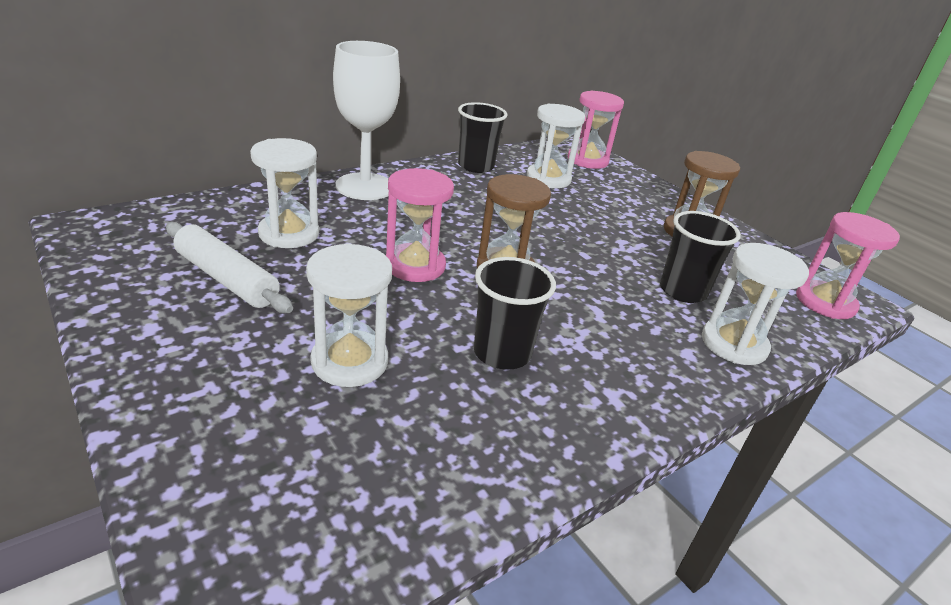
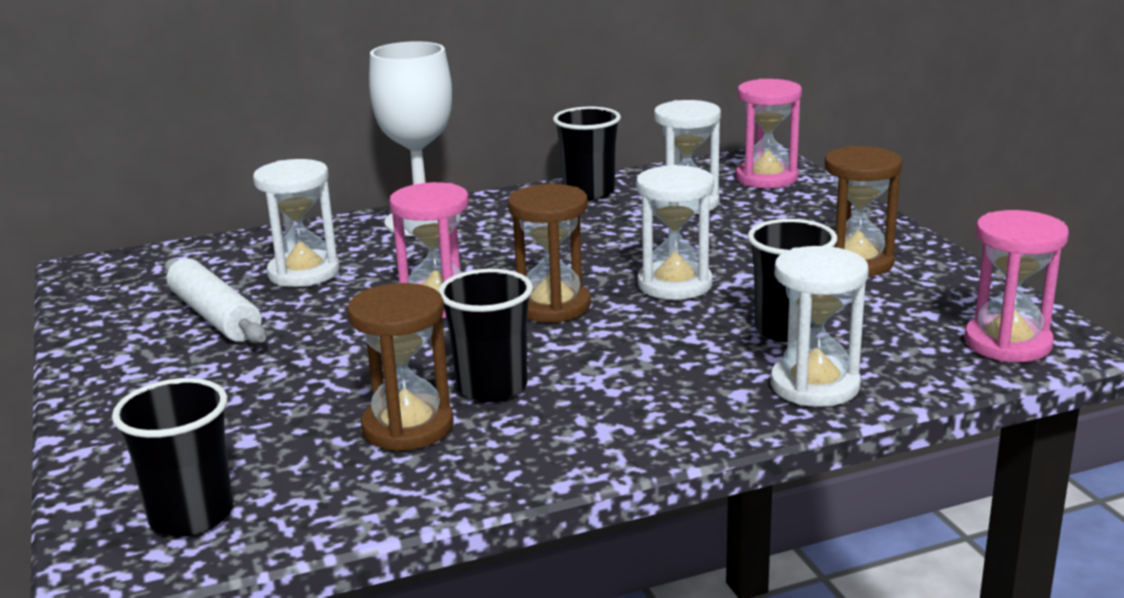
camera: 20 degrees right, 10 degrees down
white hourglass [306,243,392,387] -> white hourglass moved to [636,165,714,300]
none -> black cup [112,378,233,537]
none -> brown hourglass [347,283,454,451]

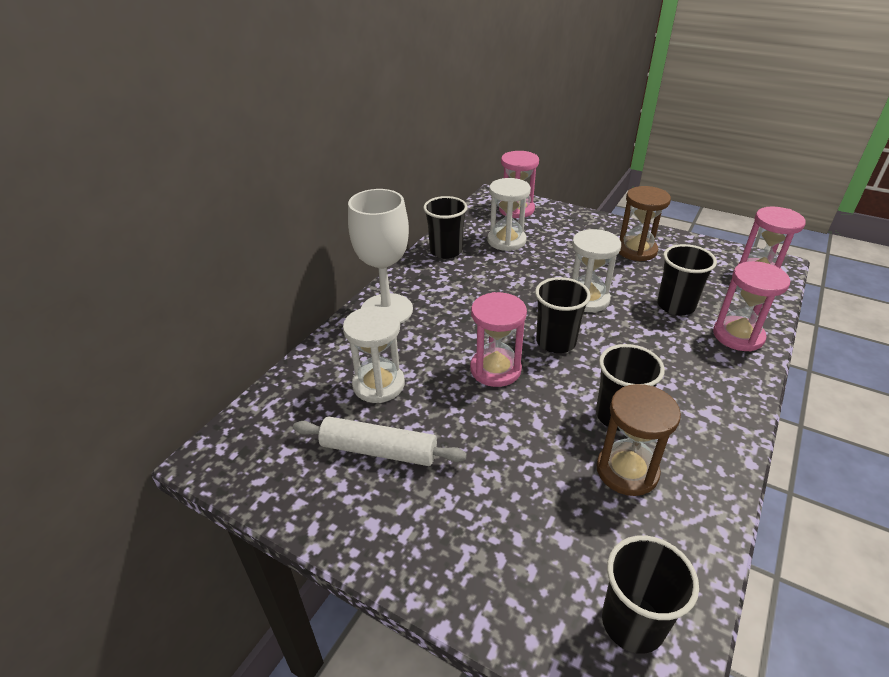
camera: 40 degrees left, 15 degrees up
brown hourglass [508,184,591,323] -> black cup [535,277,591,353]
white hourglass [771,246,869,407] -> pink hourglass [713,261,790,351]

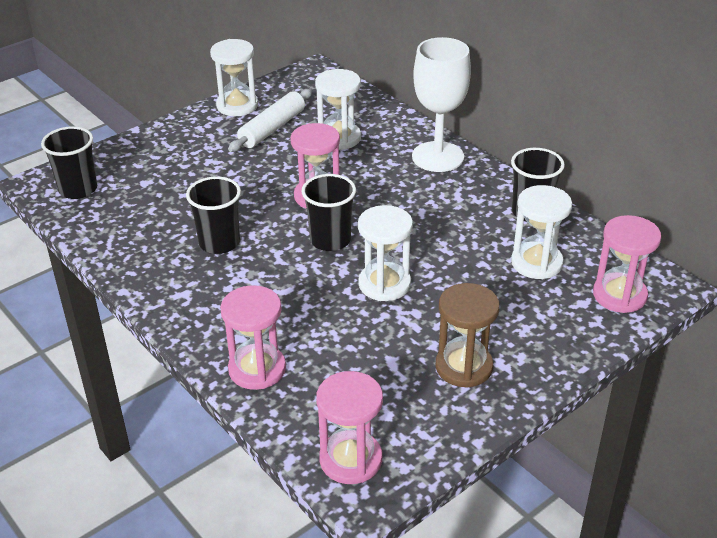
camera: 110 degrees right, 0 degrees up
brown hourglass [596,384,681,496] -> none
black cup [657,244,717,315] -> none
none -> white hourglass [210,39,258,116]

